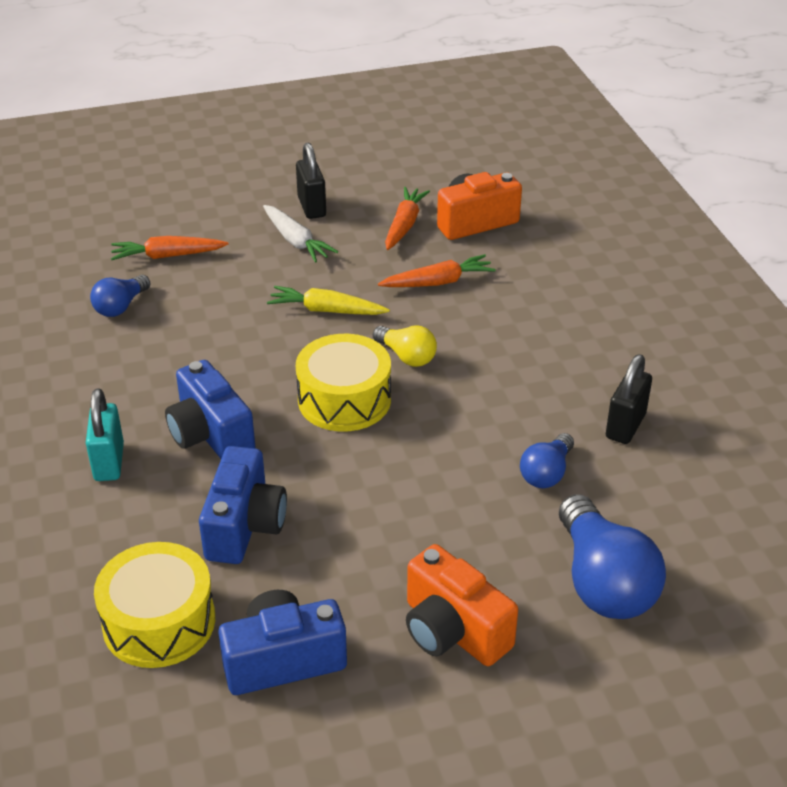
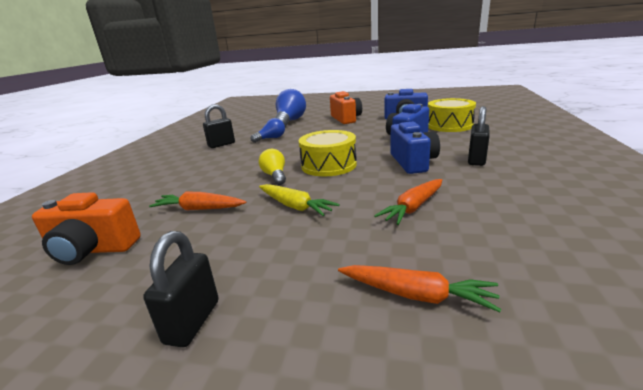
camera: 150 degrees left, 15 degrees down
turquoise padlock [86,388,124,481] -> black padlock [468,106,490,166]
blue light bulb [90,275,151,317] -> none
white carrot [263,205,338,263] -> none
orange carrot [385,187,430,250] -> orange carrot moved to [374,179,442,225]

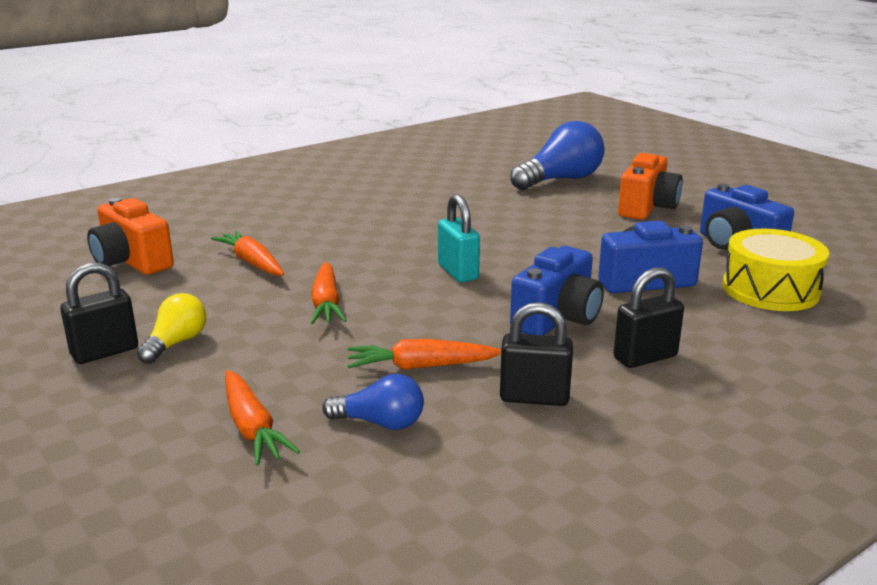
camera: 40 degrees right, 0 degrees up
black padlock [203,104,235,148] -> black padlock moved to [500,302,573,406]
blue light bulb [250,118,285,143] -> blue light bulb moved to [322,374,424,430]
yellow light bulb [259,149,286,185] -> yellow light bulb moved to [137,293,206,364]
yellow carrot [259,184,340,216] -> orange carrot [311,262,347,324]
yellow drum [298,130,357,177] -> turquoise padlock [438,194,480,283]

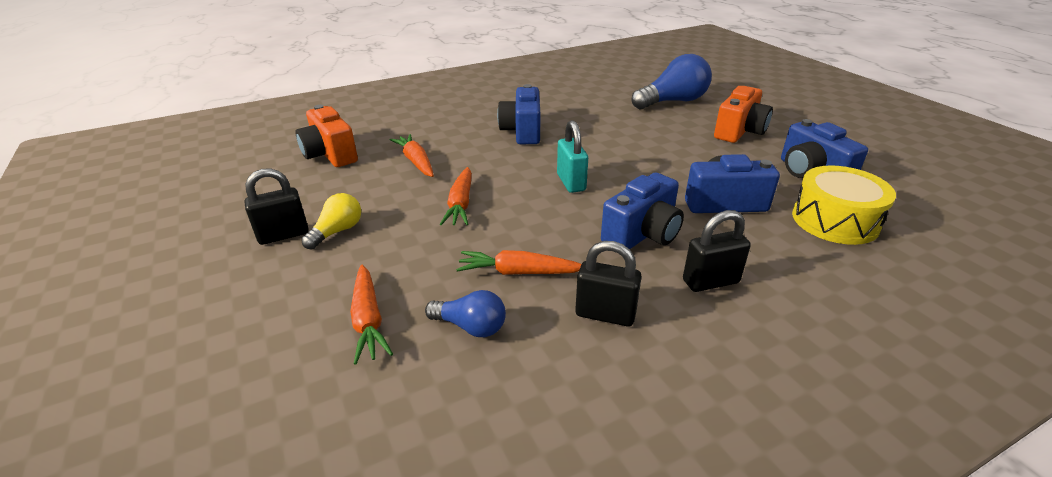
camera: 10 degrees right, 10 degrees up
none -> blue camera [497,84,540,144]

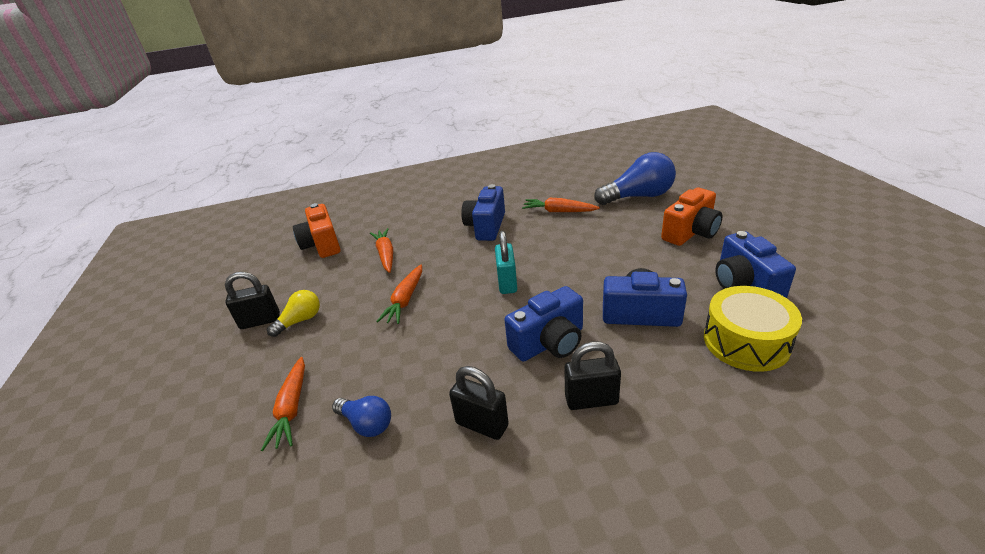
camera: 15 degrees right, 0 degrees up
orange carrot [456,250,582,275] -> orange carrot moved to [522,198,600,212]

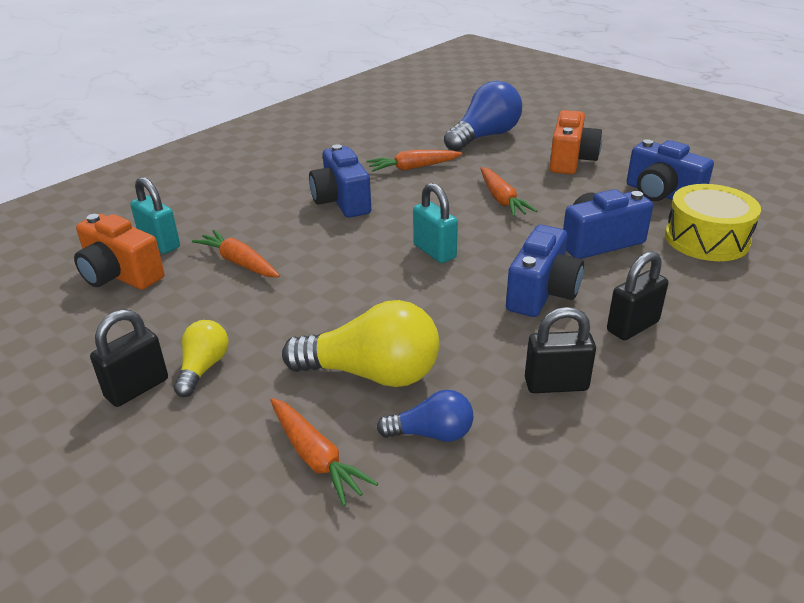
camera: 35 degrees left, 0 degrees up
orange carrot [376,265,422,324] -> orange carrot moved to [481,167,537,217]
none -> turquoise padlock [130,177,180,254]
none -> yellow light bulb [282,300,439,387]

